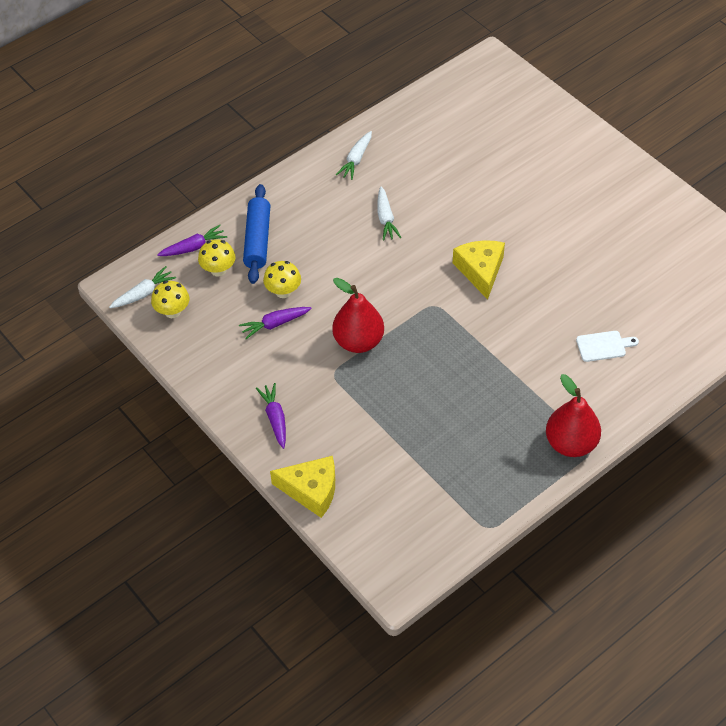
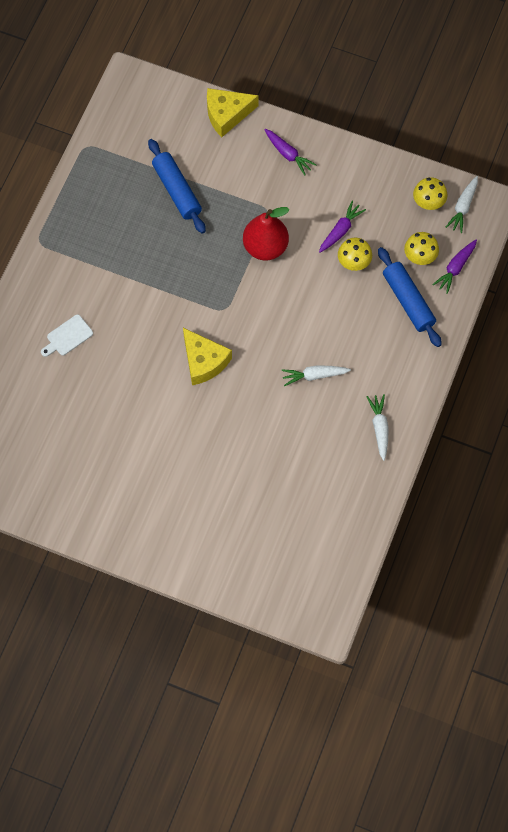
camera: 150 degrees right, 15 degrees up
white carrot [377,186,401,241] -> white carrot turned 60 degrees counterclockwise [281,365,351,386]
red pear [546,374,601,457] -> none
none -> blue rolling pin [148,139,206,234]

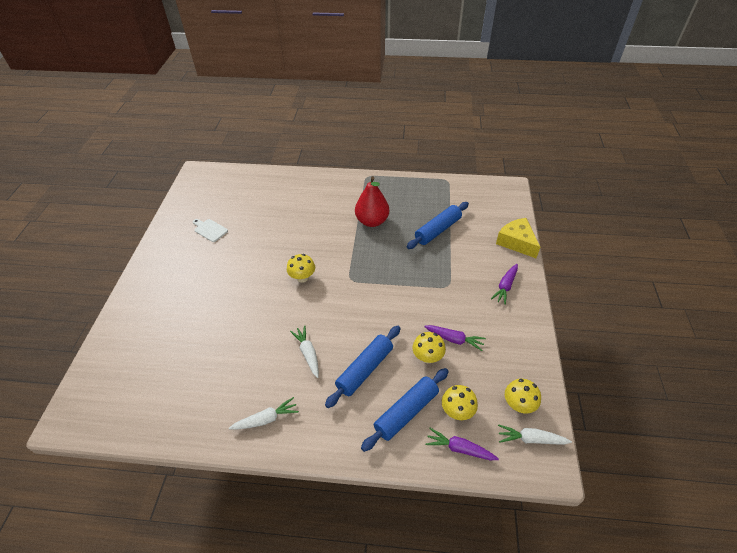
camera: 75 degrees right, 20 degrees down
white cutting board [41,315,93,357] -> white cutting board moved to [193,219,228,242]
yellow cheese [183,328,232,385] -> yellow mushroom [287,254,315,283]
red pear [243,207,290,261] -> red pear moved to [355,176,389,227]
none -> blue rolling pin [325,326,401,408]

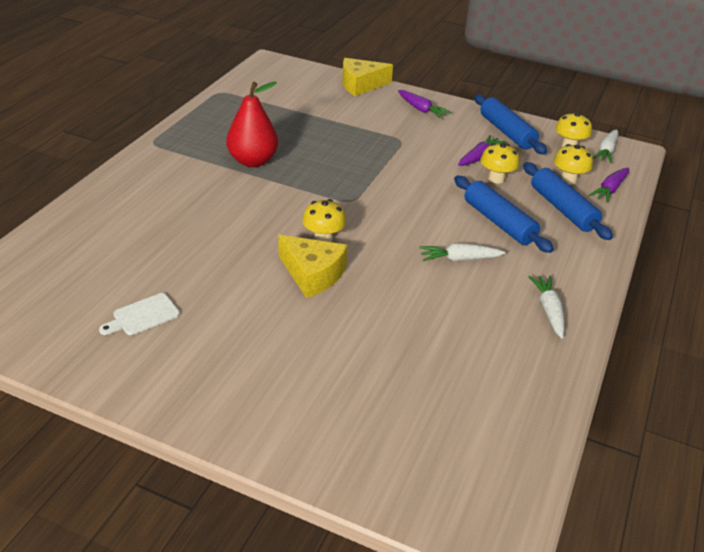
camera: 75 degrees left, 10 degrees down
blue rolling pin [406,202,469,249] -> blue rolling pin moved to [474,94,547,154]
none -> yellow cheese [278,235,348,298]

